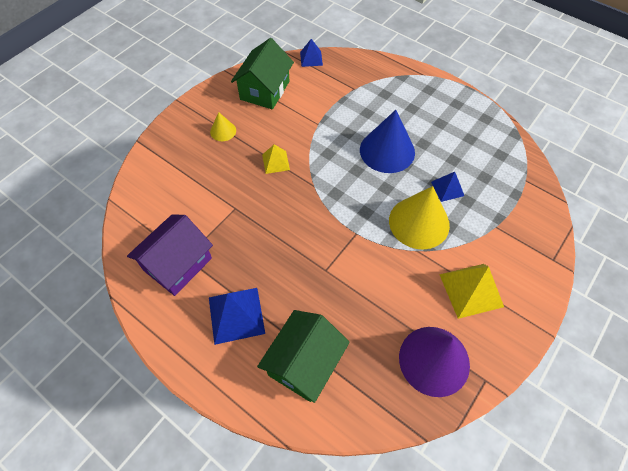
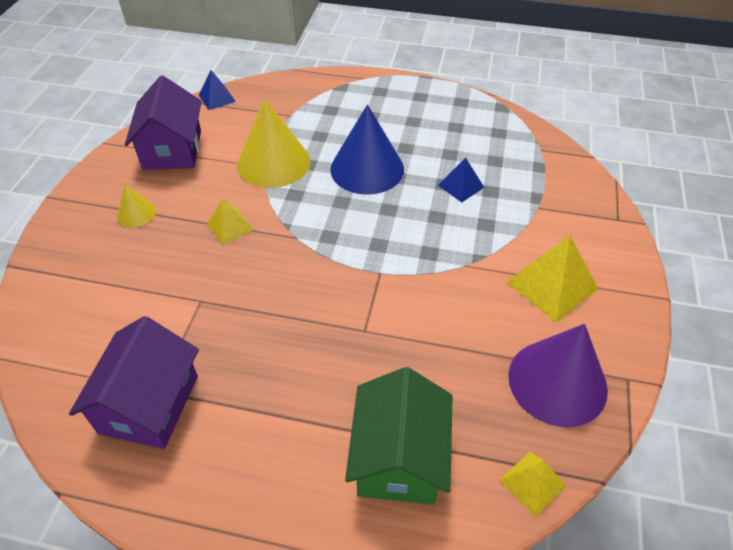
camera: 25 degrees left, 10 degrees down
blue pyramid [209,288,265,345] -> none
green house [231,38,294,109] -> purple house [125,76,202,170]
yellow cone [389,186,450,249] -> yellow cone moved to [237,98,311,188]
none -> yellow pyramid [499,452,566,517]

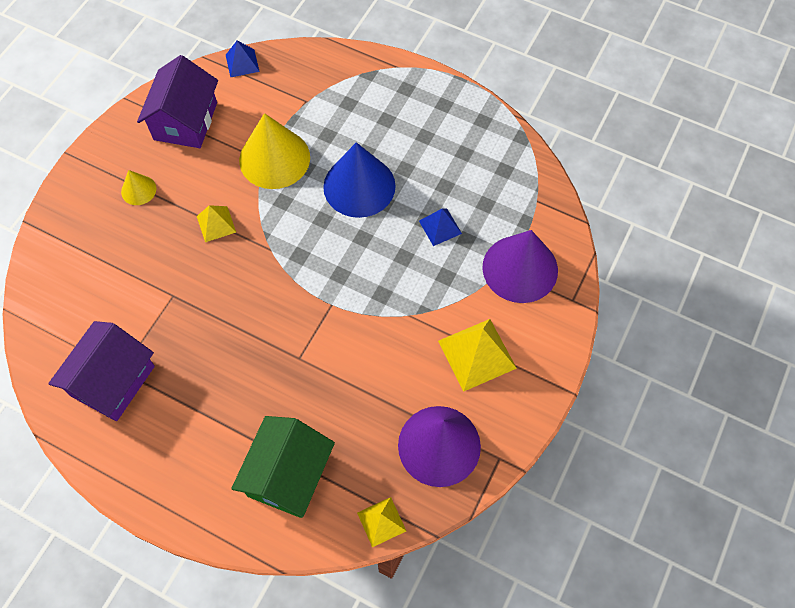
camera: 15 degrees right, 15 degrees up
none -> purple cone [482,230,558,303]

